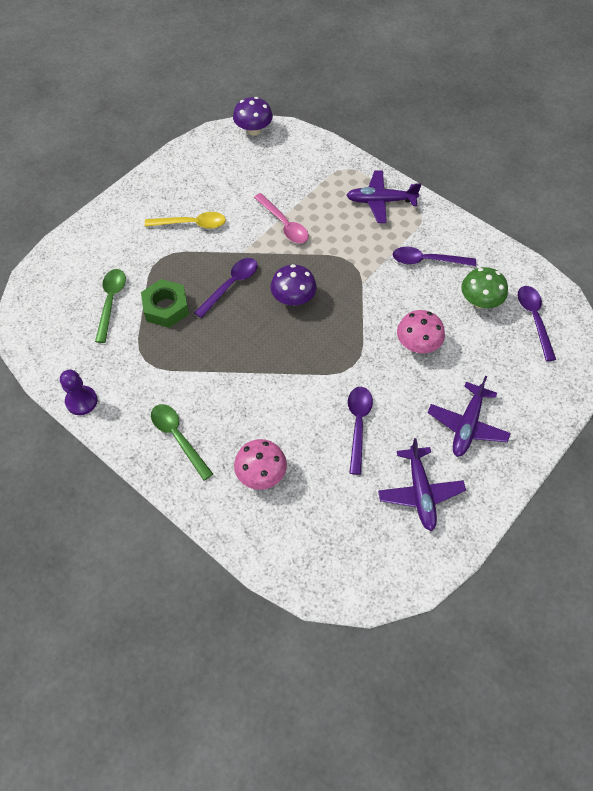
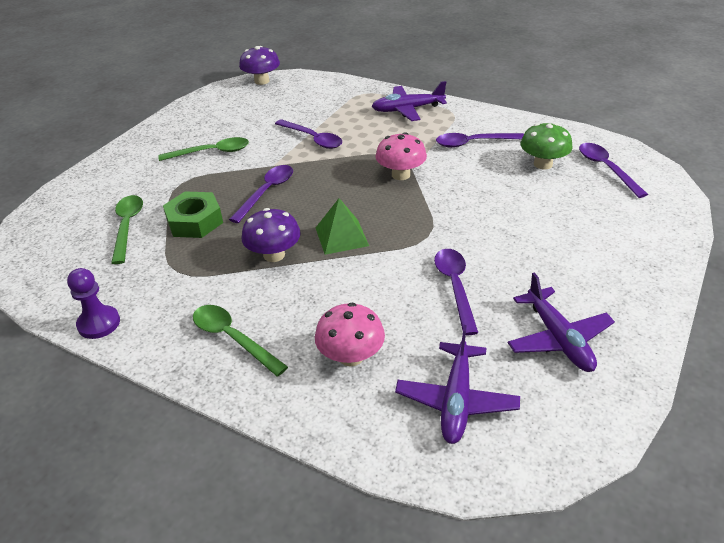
camera: 10 degrees left, 20 degrees down
yellow spoon [145,212,226,229] -> green spoon [158,137,249,161]
pink spoon [254,193,309,243] -> purple spoon [275,119,343,149]
purple mushroom [271,264,317,306] -> purple mushroom moved to [241,208,301,262]
pink mushroom [397,310,445,353] -> pink mushroom moved to [376,132,427,180]
purple plane [428,376,511,457] -> purple plane moved to [395,325,520,444]
none -> green pyramid [316,198,369,255]

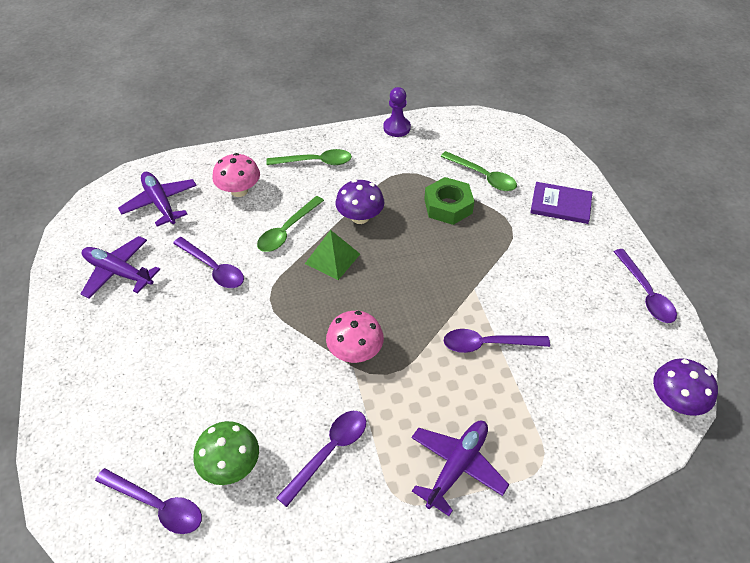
camera: 135 degrees right, 10 degrees up
green spoon [158,137,249,161] -> green spoon moved to [257,196,324,252]
purple spoon [229,165,293,223] -> purple spoon moved to [614,249,677,323]
none -> purple book [530,182,592,224]

